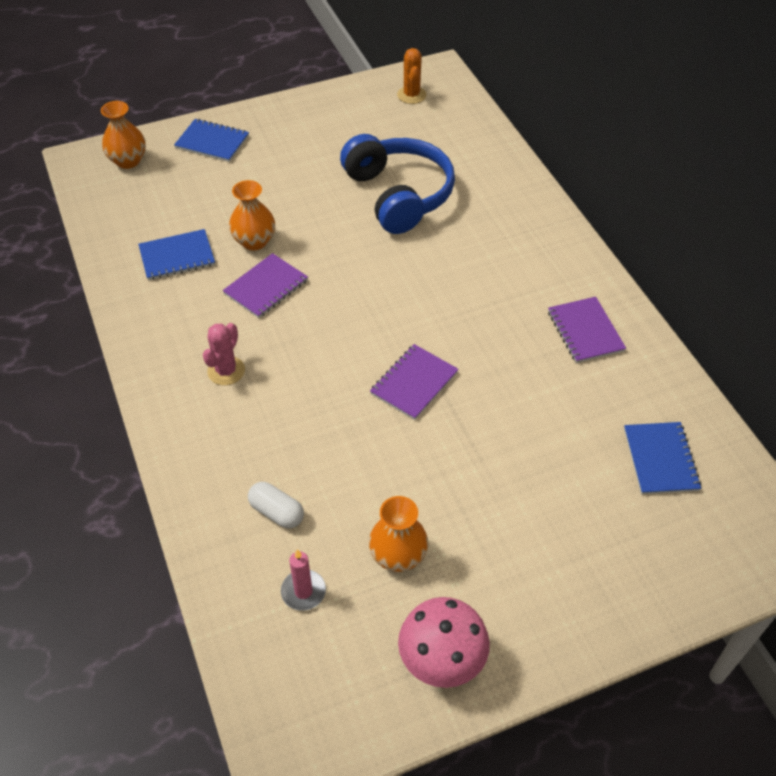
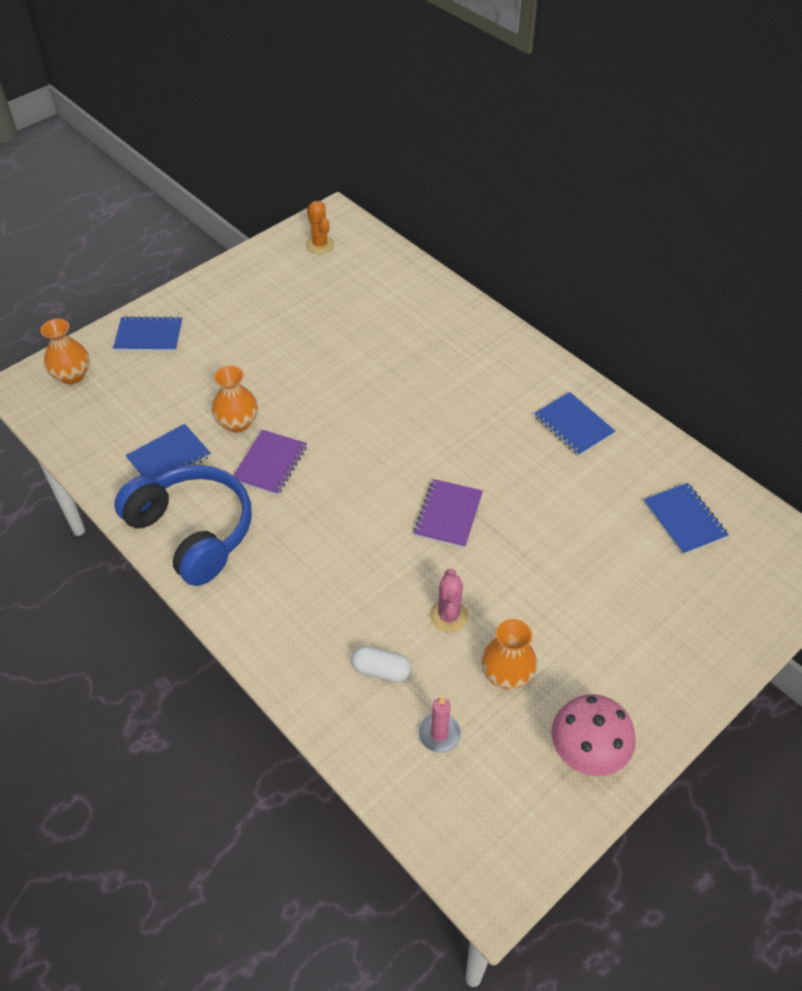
camera: 20 degrees left, 0 degrees up
pink cactus [203,323,245,385] -> pink cactus moved to [430,568,468,633]
blue headphones [340,134,455,234] -> blue headphones moved to [114,465,252,586]
purple notebook [548,297,626,363] -> blue notebook [534,392,615,456]

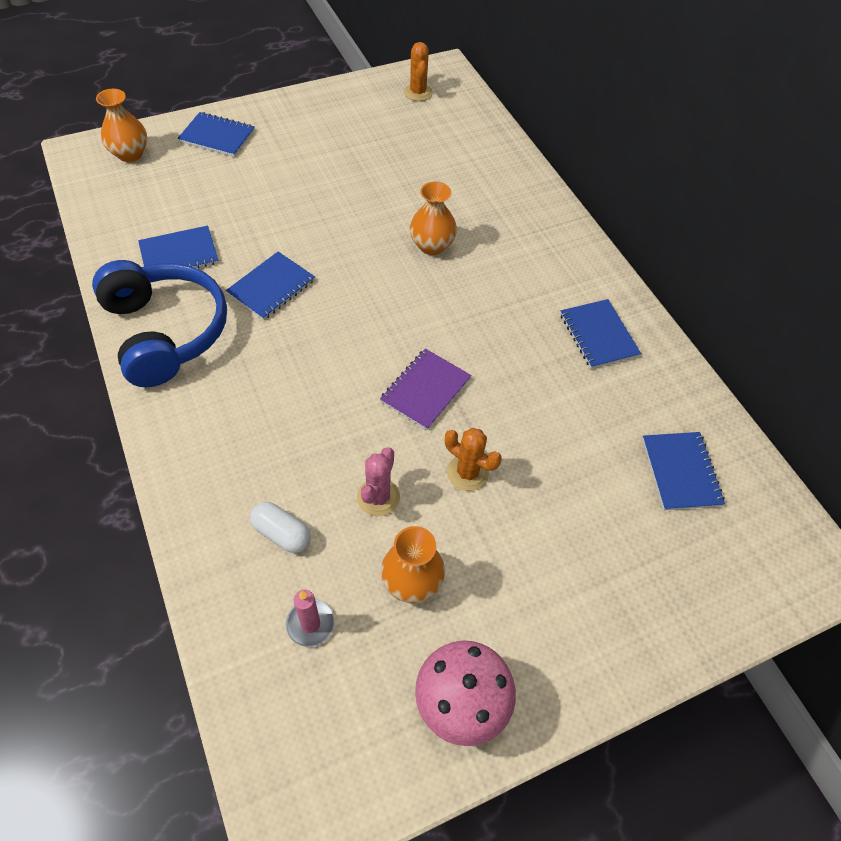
camera: 15 degrees right, 5 degrees up
orange vase [212,366,258,432] -> orange vase moved to [410,181,457,255]
purple notebook [233,430,307,495] -> blue notebook [226,252,315,320]
none -> orange cactus [445,428,502,491]

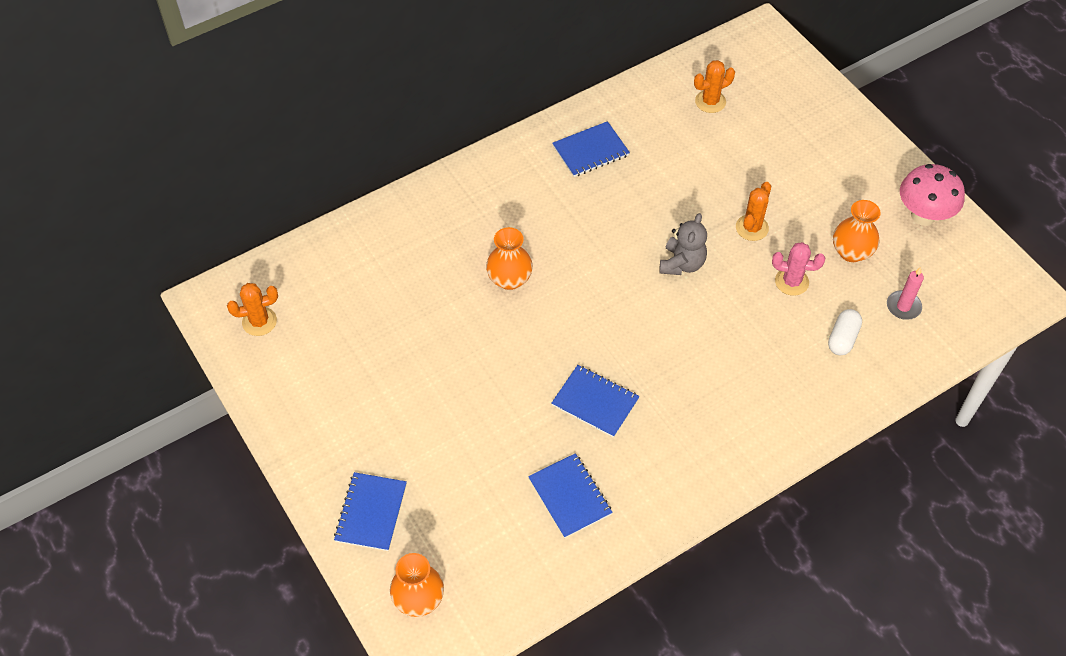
camera: 95 degrees left, 0 degrees up
blue headphones [92,260,227,387] -> none
purple notebook [380,349,472,430] -> grey teddy bear [659,213,707,275]
blue notebook [642,432,725,510] -> orange cactus [694,60,735,113]

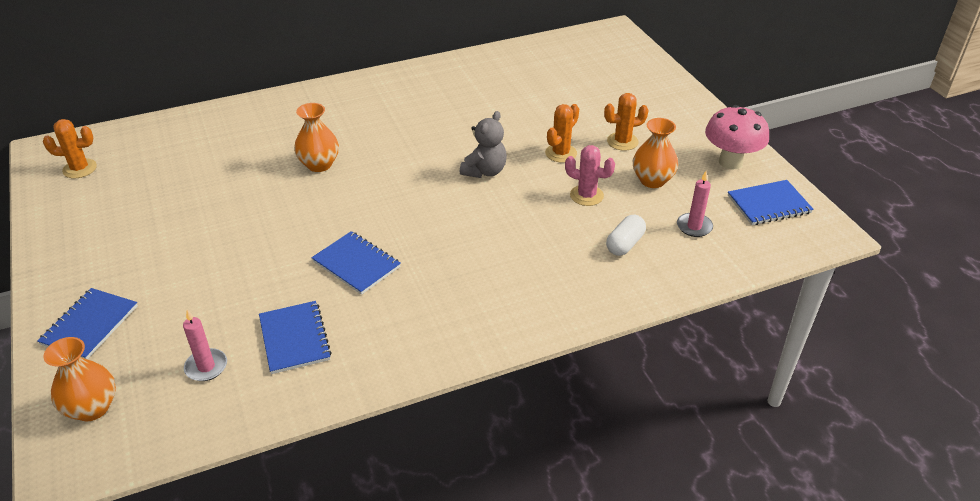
camera: 10 degrees right, 15 degrees down
blue notebook [552,121,630,177] -> blue notebook moved to [728,180,814,225]
orange cactus [694,60,735,113] -> orange cactus moved to [604,93,649,151]
none -> pink candle [183,310,227,381]

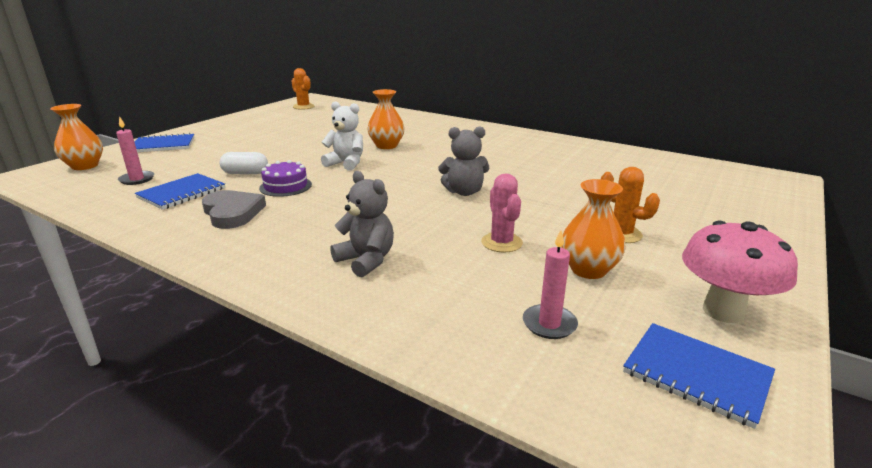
camera: 55 degrees right, 15 degrees down
blue notebook [311,231,401,295] -> purple cake [259,160,312,197]
orange cactus [545,104,579,163] -> none
white capsule [606,215,646,256] -> white capsule moved to [219,152,268,174]
none -> grey heart [202,190,266,229]
none -> white teddy bear [321,101,363,171]
none -> grey teddy bear [330,171,394,278]

